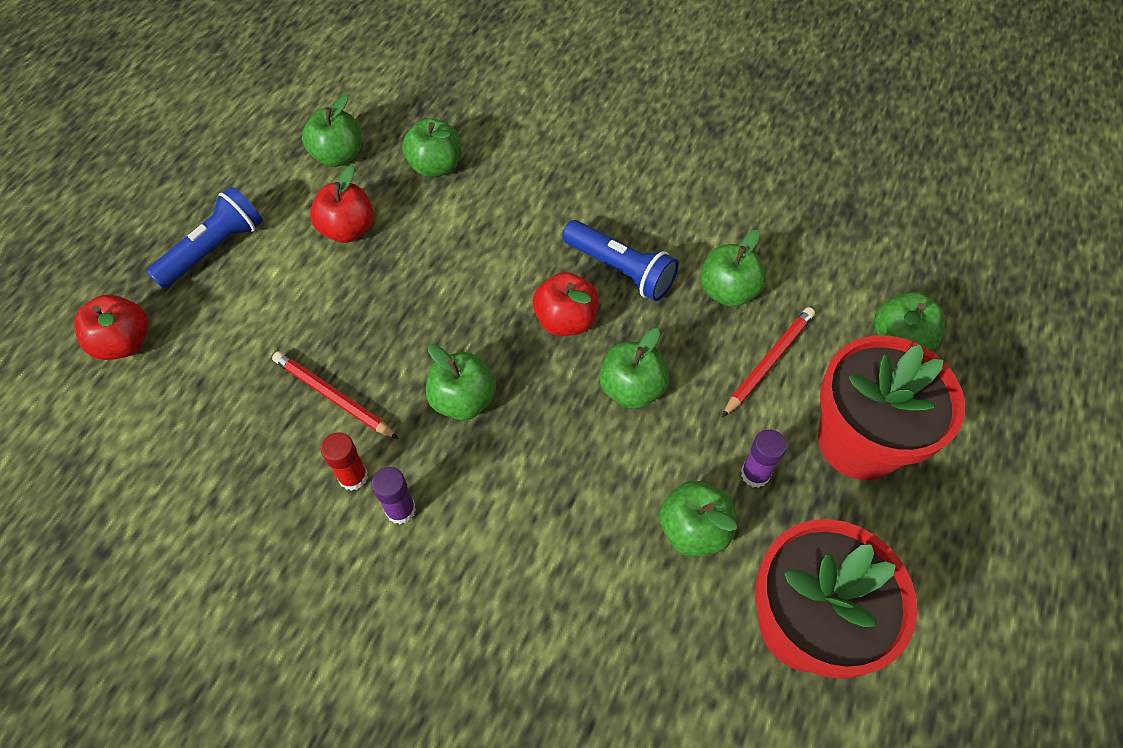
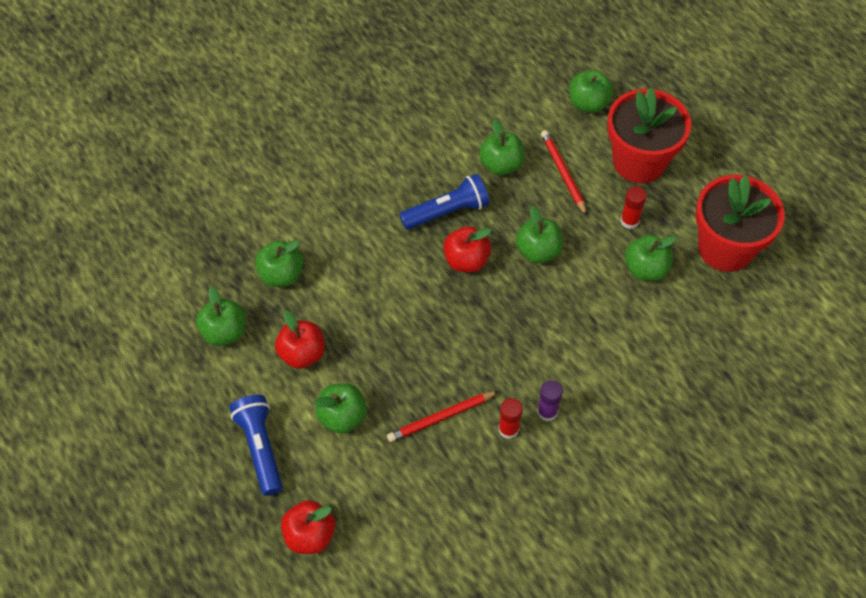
camera: 60 degrees left, 0 degrees up
green apple [426,344,496,420] -> green apple moved to [314,383,367,434]
purple glue stick [741,430,787,488] -> red glue stick [620,187,647,229]

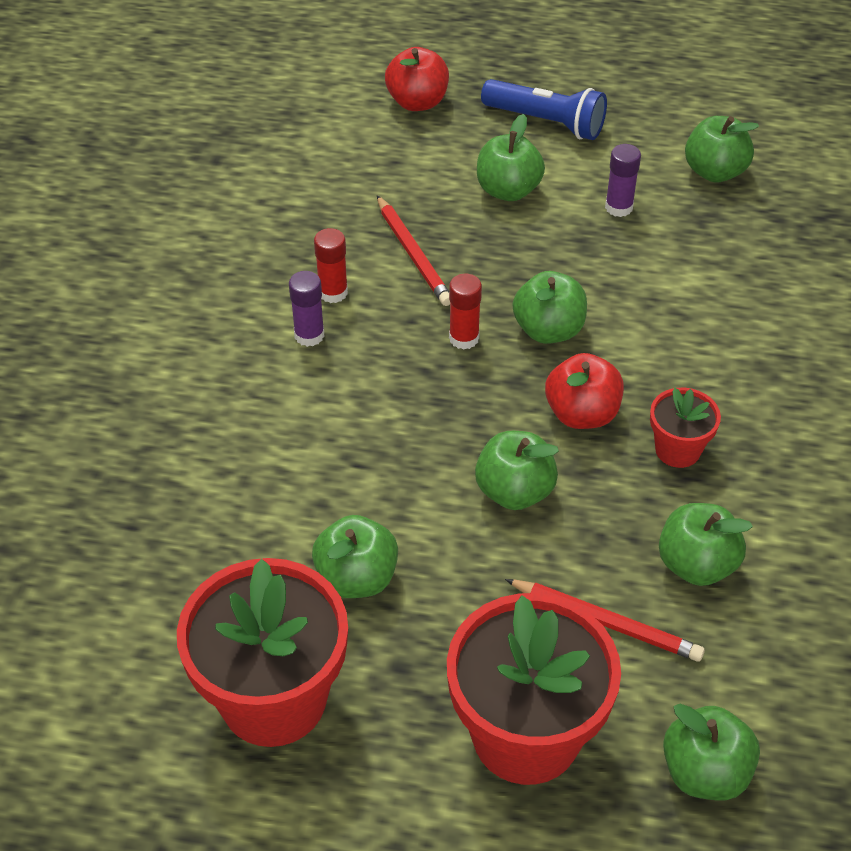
camera: 135 degrees right, 10 degrees down
green apple [255,240,304,287] -> green apple moved to [513,271,587,344]
red apple [275,311,325,369] -> purple glue stick [605,144,641,217]
red pencil [387,391,499,442] -> red pencil turned 135 degrees clockwise [377,195,450,306]
blue flashlight [400,174,489,230] -> red flower pot [650,387,721,468]
red glue stick [620,187,647,229] -> red glue stick moved to [449,274,482,349]

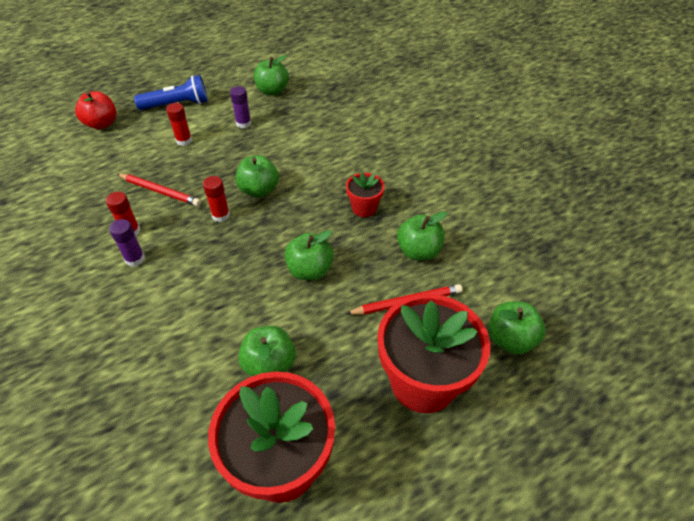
camera: 40 degrees left, 0 degrees up
green apple [477,114,545,201] -> red glue stick [166,103,192,146]
red apple [545,353,624,429] -> none

